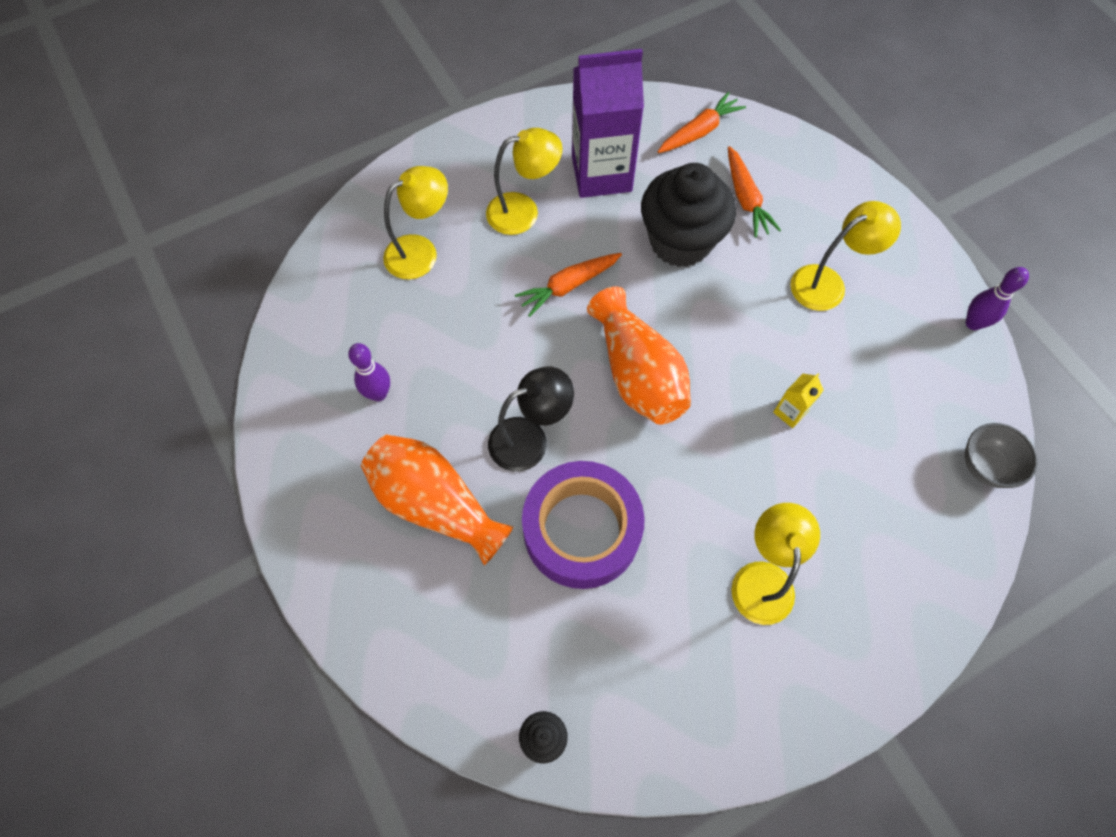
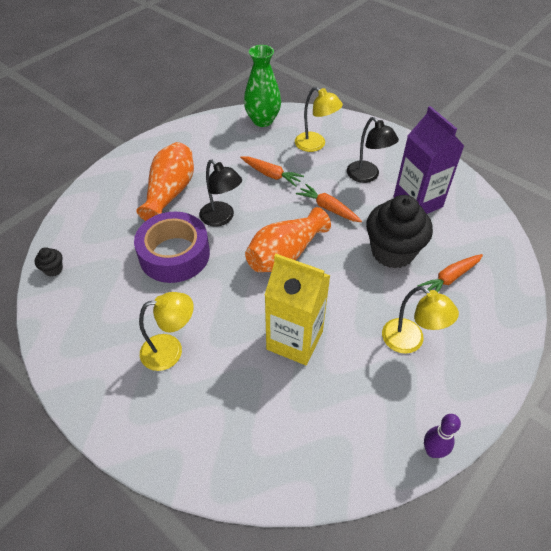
camera: 70 degrees right, 15 degrees down
purple bowling pin [348,343,390,401] -> none
yellow lamp [486,128,562,235] -> black lamp [347,117,399,183]
orange carrot [657,92,746,153] -> orange carrot moved to [240,156,304,187]
yellow carton [773,374,824,428] -> yellow carton [265,254,330,365], size x2.44
grey bowl [965,423,1038,488] -> none
none -> green vase [244,45,281,127]

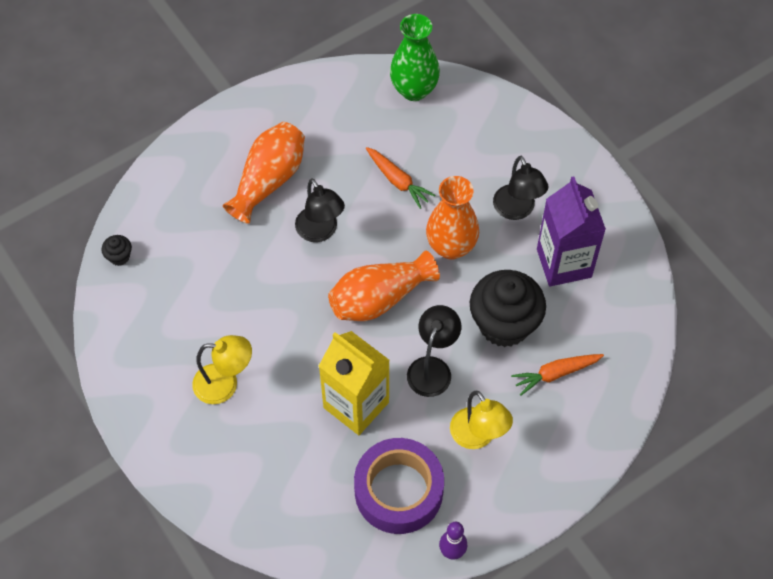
camera: 15 degrees right, 10 degrees up
purple tape [134,211,210,283] -> purple tape moved to [354,438,444,534]
yellow lamp [295,87,343,152] -> none
orange carrot [296,184,362,222] -> orange vase [426,176,479,260]
none -> black lamp [407,305,461,397]

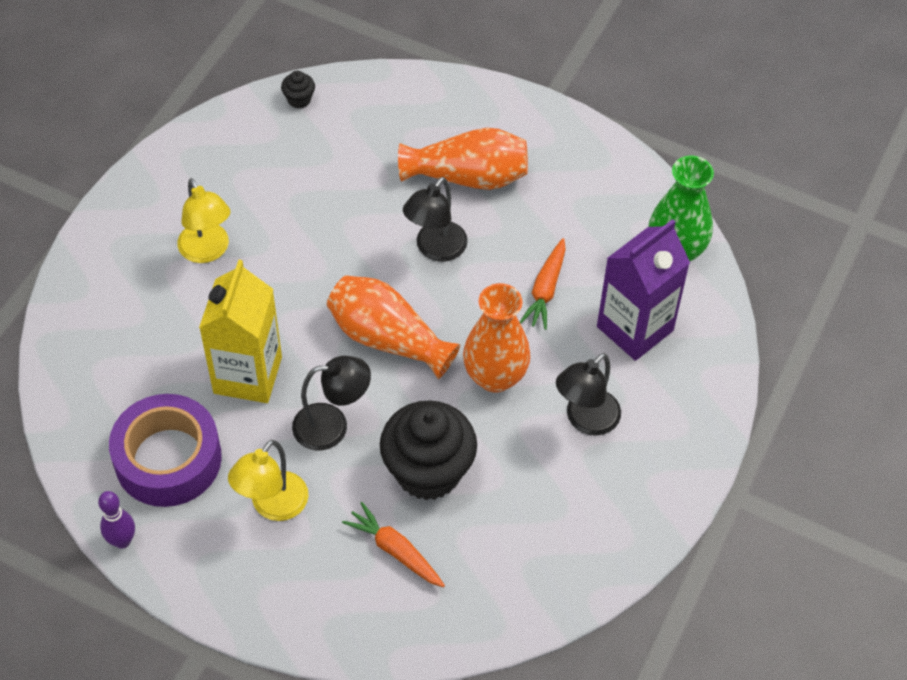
camera: 60 degrees right, 5 degrees down
purple carton [537,176,606,286] -> purple carton moved to [597,219,690,361]

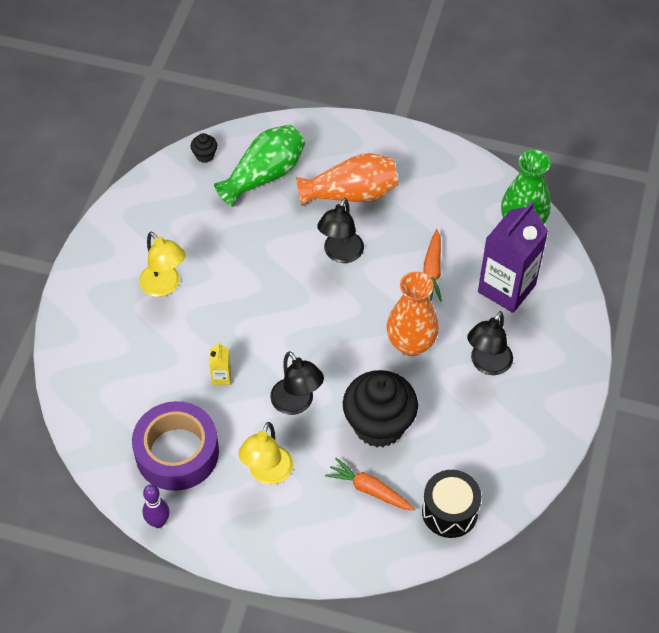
camera: 10 degrees left, 0 degrees up
yellow carton [199,260,282,403] -> yellow carton [209,342,231,385], size x0.41
black lamp [292,356,371,451] -> black lamp turned 75 degrees clockwise [270,351,324,415]
orange vase [327,275,460,379] -> none
none -> green vase [214,125,305,207]
none -> black drum [422,470,481,538]

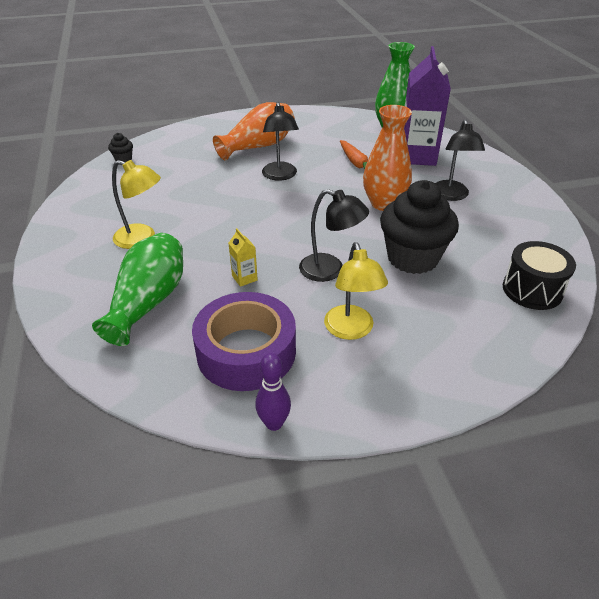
camera: 30 degrees left, 15 degrees down
green vase [214,125,305,207] -> green vase moved to [92,233,183,346]
orange carrot [325,458,415,510] -> none

